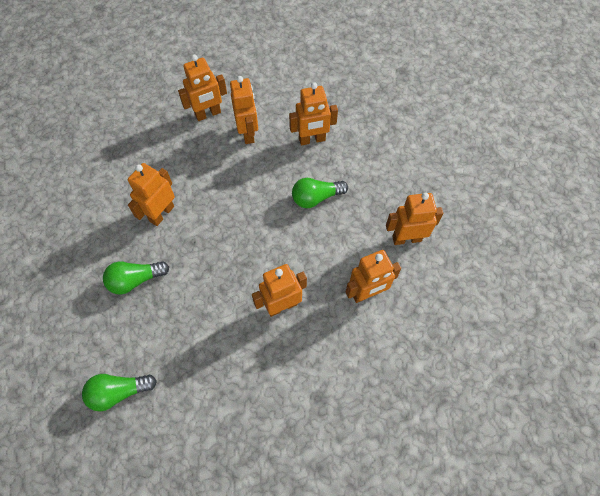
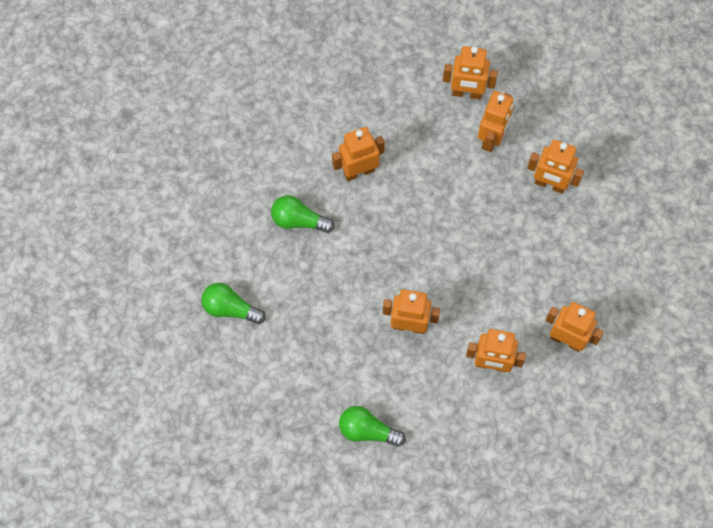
camera: 35 degrees right, 5 degrees up
green light bulb [292,178,348,208] -> green light bulb moved to [339,406,406,447]

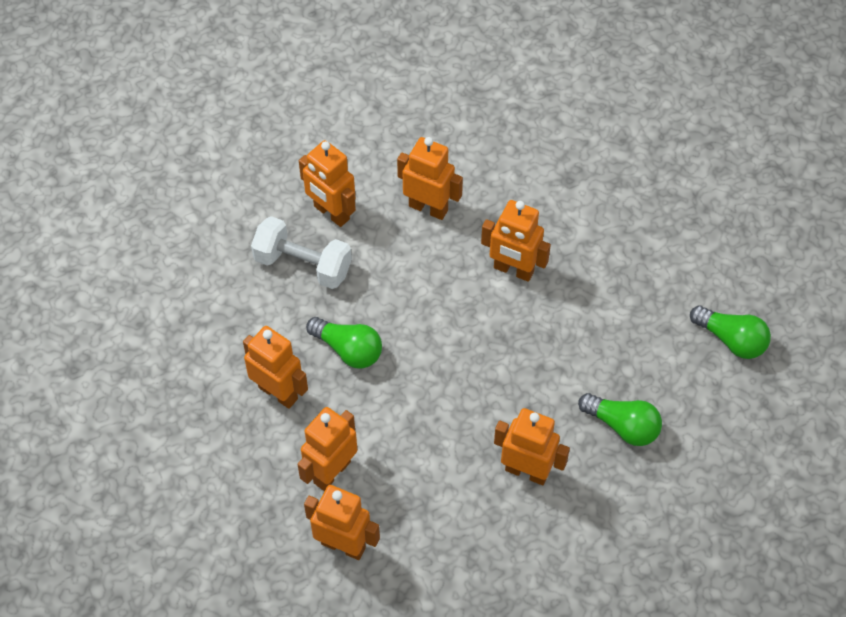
camera: 165 degrees left, 10 degrees down
orange robot [332,127,385,181] -> orange robot turned 150 degrees counterclockwise [494,408,570,485]
green light bulb [339,406,406,447] -> green light bulb moved to [306,317,382,369]
none -> white dumbbell [251,216,352,289]

